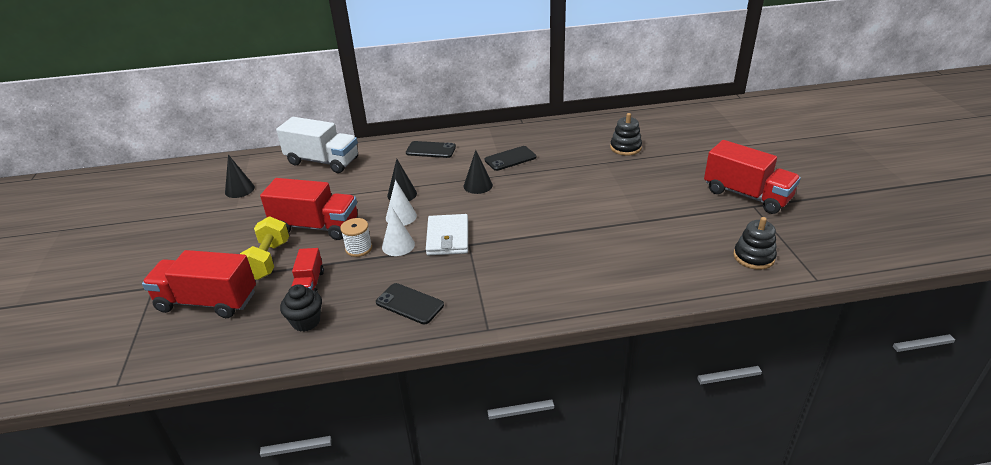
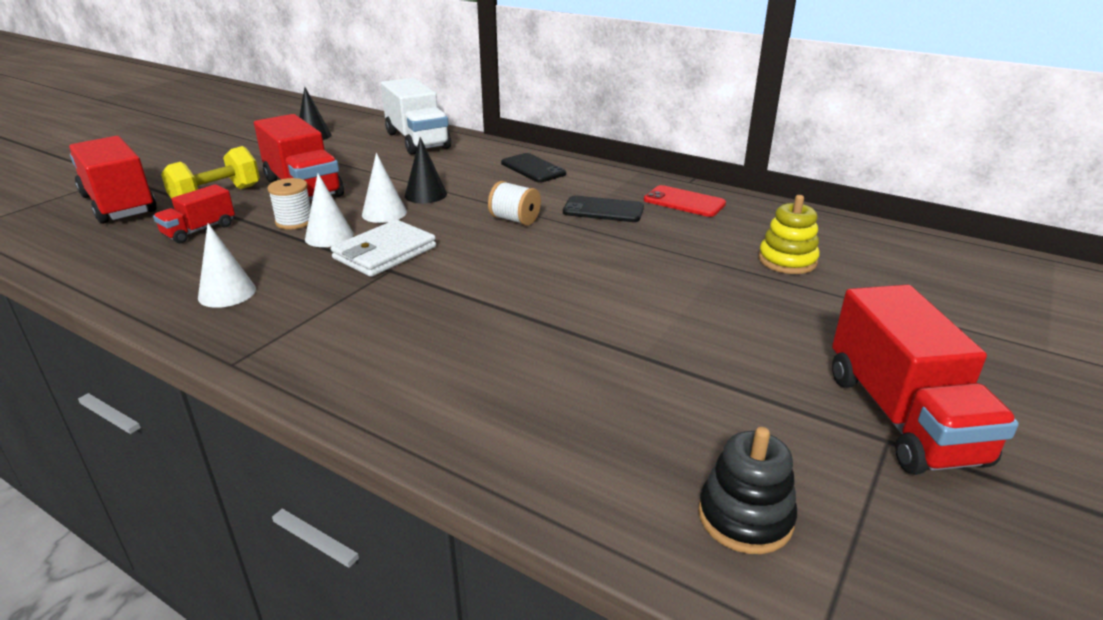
camera: 40 degrees right, 5 degrees down
black cupcake [280,284,322,332] -> none
black phone [376,283,444,324] -> white cone [198,223,256,308]
black cone [464,150,493,194] -> white spool [488,181,541,226]
black stacking toy [610,113,642,155] -> yellow stacking toy [758,195,820,274]
none -> red phone [644,185,726,217]

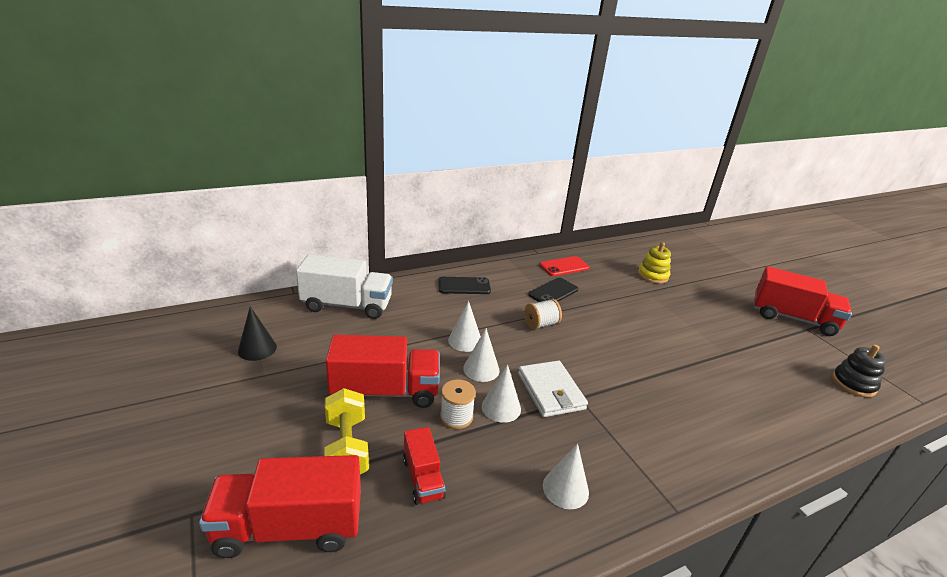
camera: 60 degrees left, 0 degrees up
black cone [405,137,447,203] -> white cone [448,301,481,352]

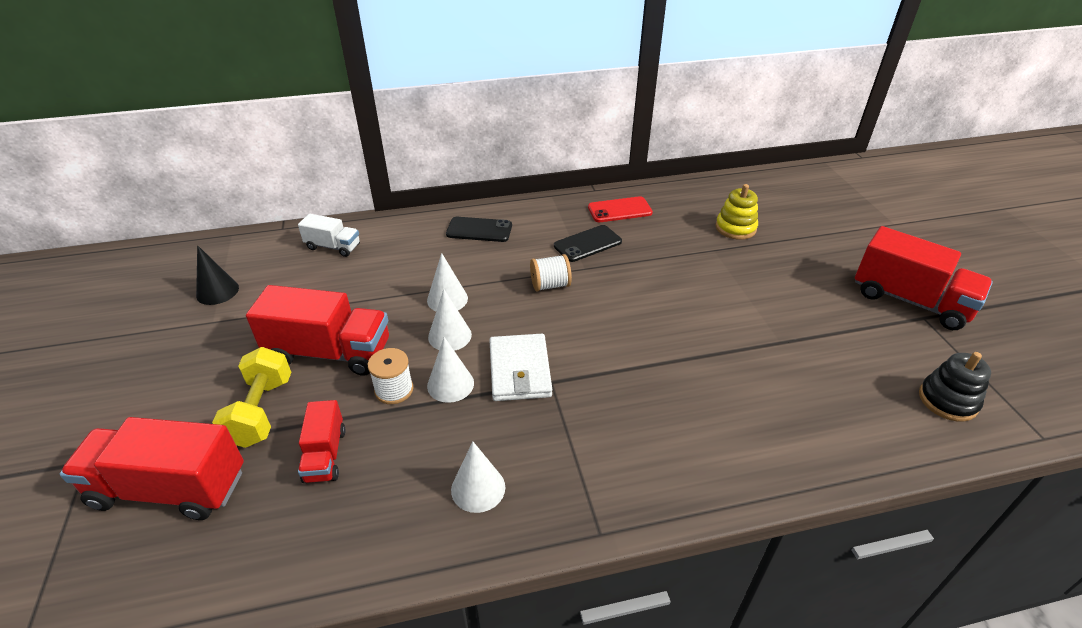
camera: 15 degrees right, 10 degrees up
white truck [296,254,393,319] -> white truck [298,214,360,257], size x0.55

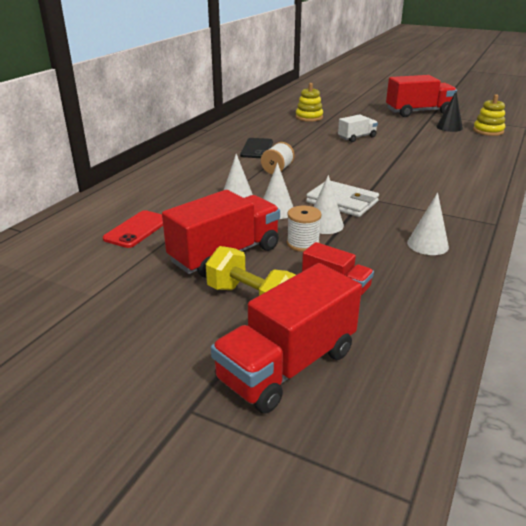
camera: 50 degrees left, 10 degrees down
black cone [196,245,239,305] -> black cone moved to [436,91,463,132]
white truck [298,214,360,257] -> white truck moved to [338,114,378,142]
black phone [446,217,512,242] -> none
red phone [588,196,653,222] -> red phone moved to [103,210,163,248]
black stacking toy [919,352,991,422] -> yellow stacking toy [473,94,505,136]

